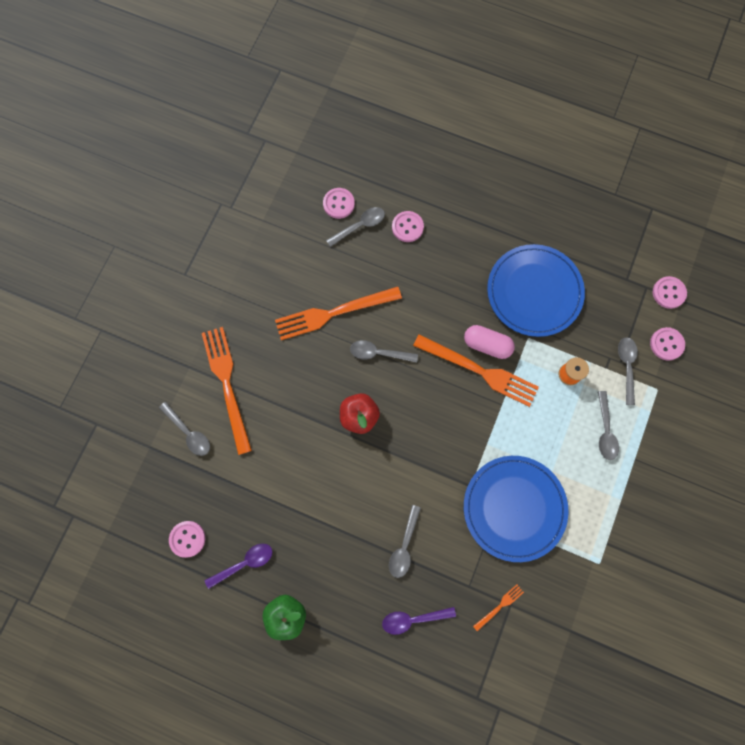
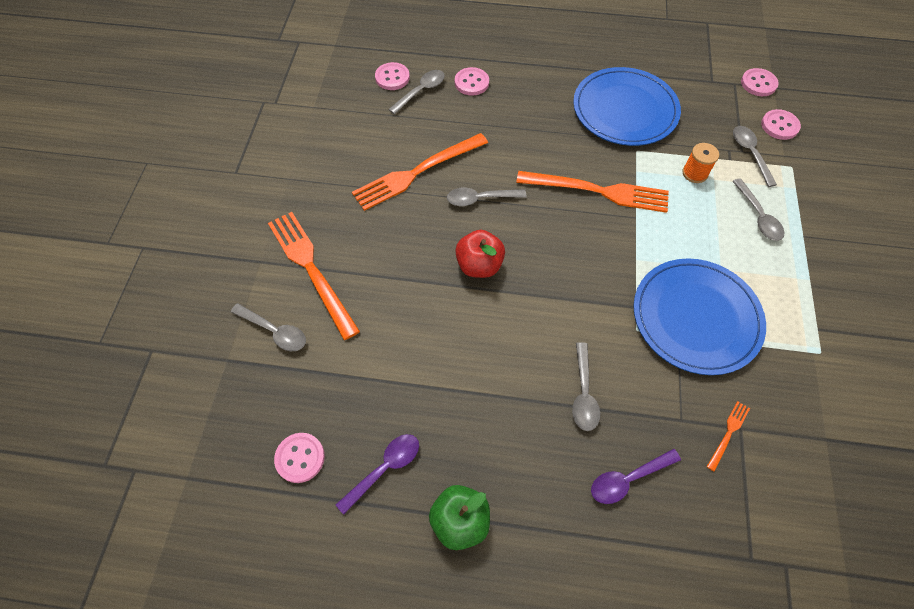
camera: 15 degrees left, 15 degrees down
pink capsule [464,325,515,359] -> none

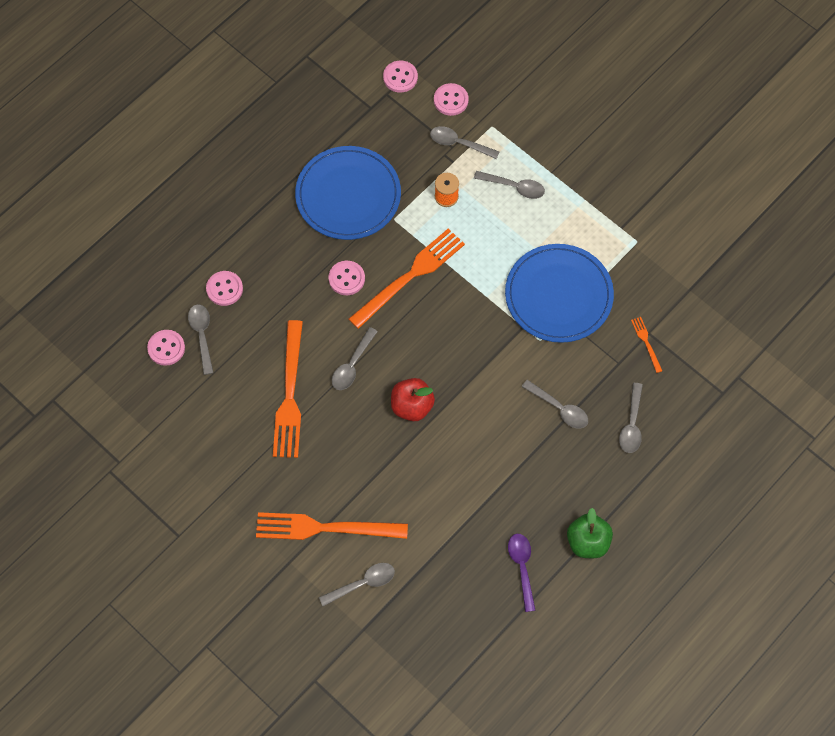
camera: 55 degrees left, 5 degrees up
pink button [274,433,325,483] -> pink button moved to [328,261,365,295]
purple spoon [591,449,681,504] -> grey spoon [619,383,643,453]

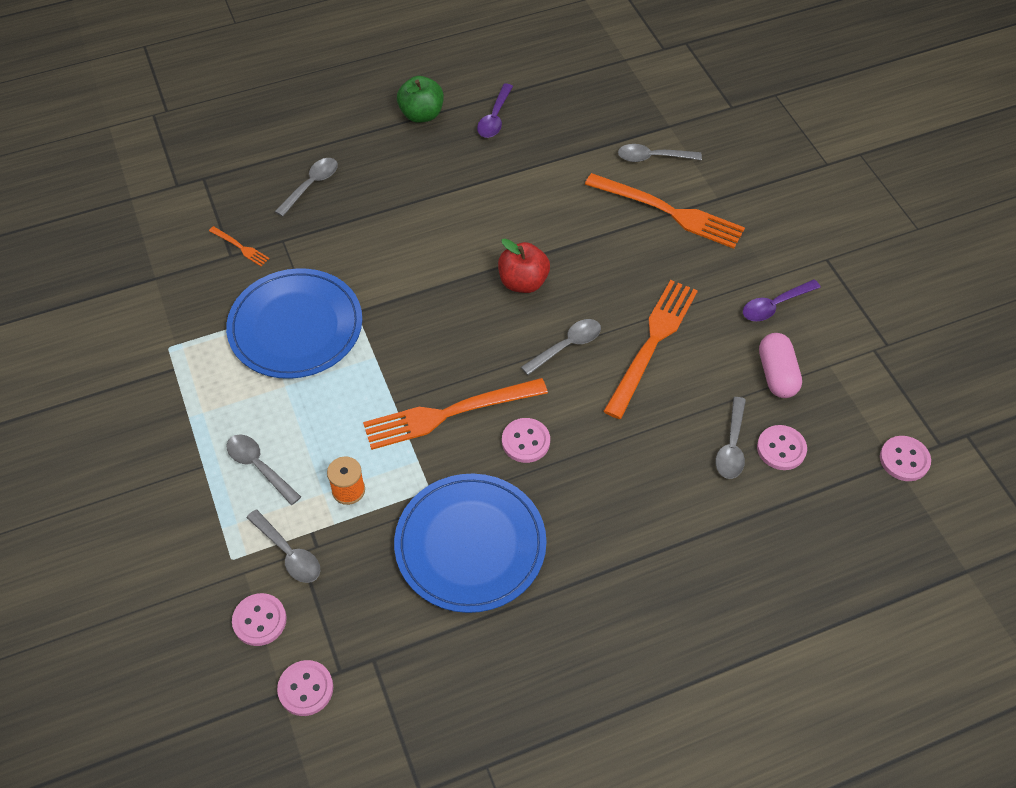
camera: 155 degrees left, 10 degrees down
pink button [206,271,243,306] -> pink button moved to [880,436,931,481]
grey spoon [522,380,588,429] -> none
orange fork [631,317,662,373] -> orange fork turned 60 degrees counterclockwise [209,226,269,266]
none -> purple spoon [743,279,821,321]
none -> pink capsule [759,333,802,398]

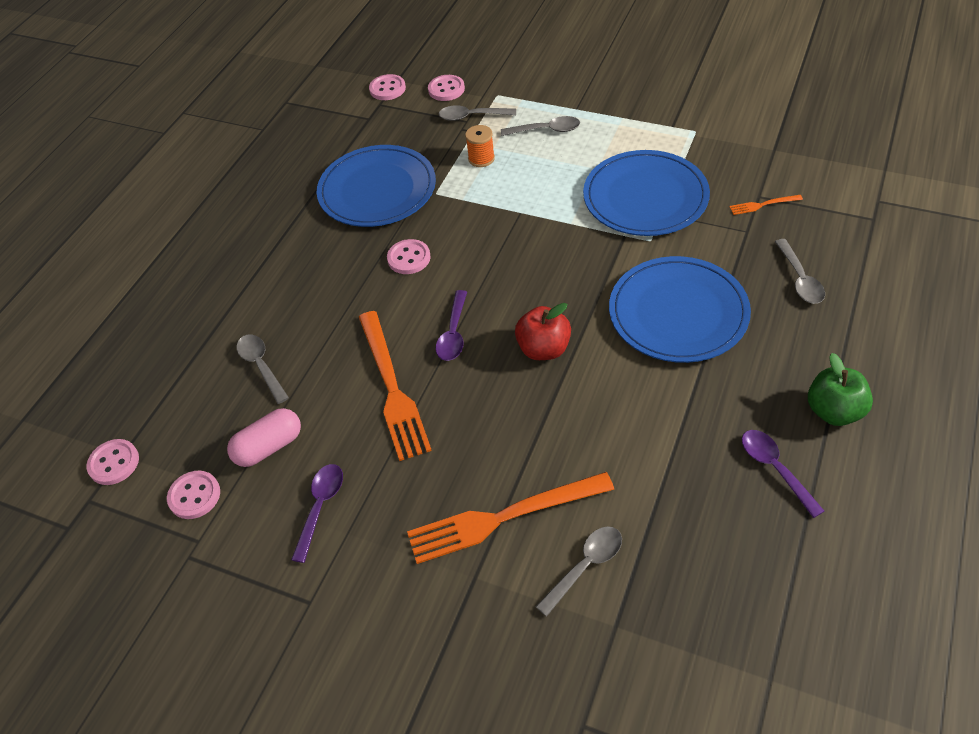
camera: 140 degrees right, 5 degrees down
orange fork [363,378,548,450] -> none
grey spoon [521,319,601,375] -> purple spoon [436,290,467,361]
pink button [757,425,807,470] -> pink button moved to [167,471,220,519]
pink capsule [759,333,802,398] -> pink capsule turned 75 degrees counterclockwise [227,408,301,467]
none -> blue plate [609,256,751,363]

